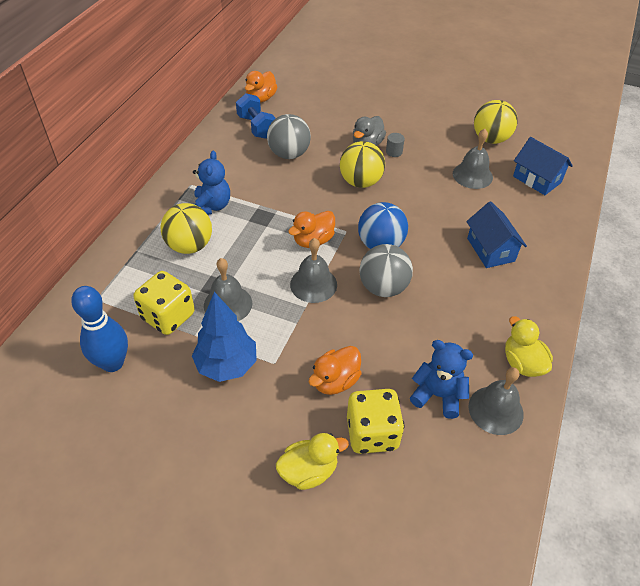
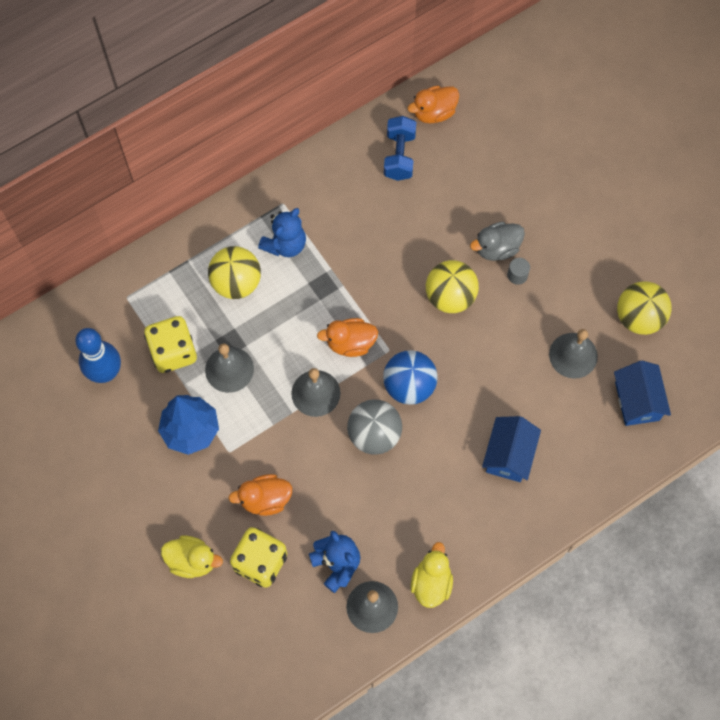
camera: 35 degrees right, 20 degrees up
grey ball [267,114,311,159] -> none

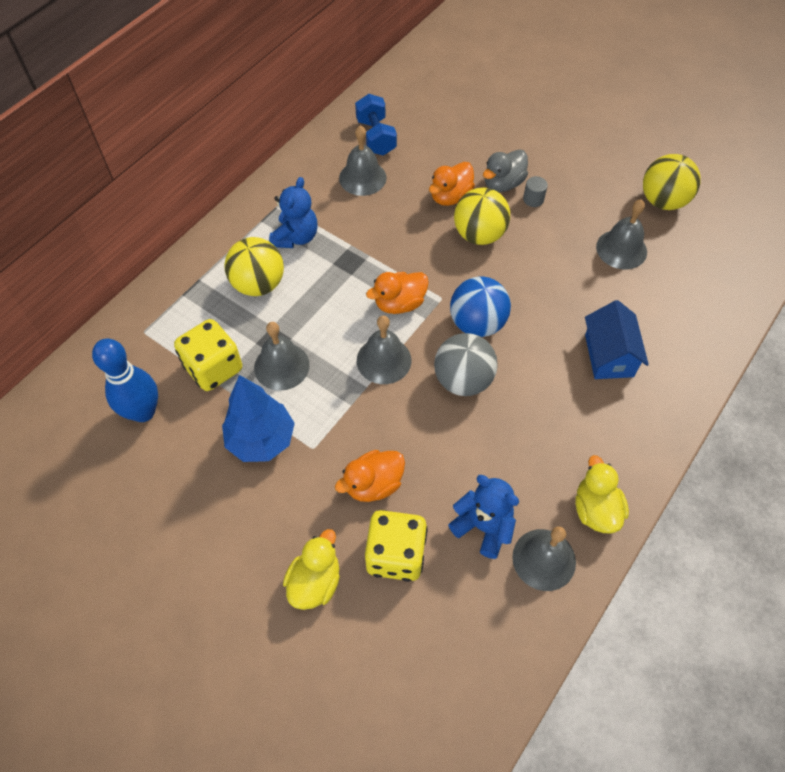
camera: 20 degrees left, 10 degrees down
yellow duck [161,536,223,578] -> yellow duck turned 60 degrees counterclockwise [283,529,340,610]
orange duck [408,86,459,124] -> orange duck moved to [429,162,475,206]
blue house [614,361,671,426] -> none
none -> grey bell [339,125,387,196]

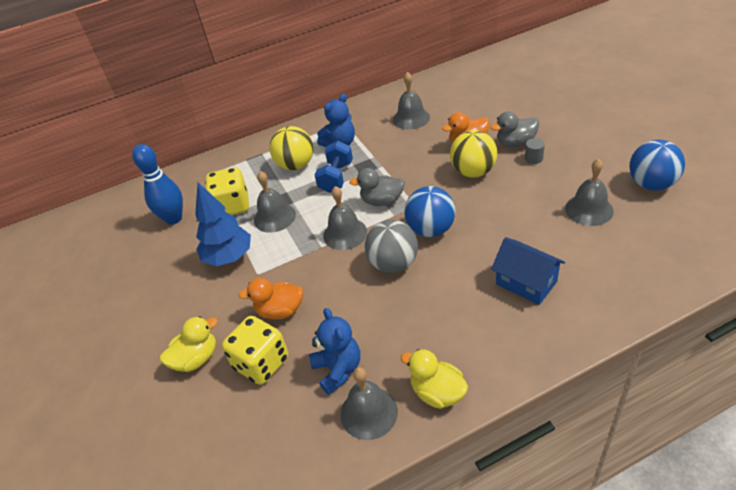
camera: 35 degrees right, 15 degrees down
blue dumbbell [355,94,397,156] -> blue dumbbell moved to [315,141,353,193]
orange duck [366,272,429,314] -> grey duck [349,168,405,206]
yellow duck [576,455,629,533] -> yellow duck turned 75 degrees counterclockwise [401,349,468,409]
blue house [585,300,649,379] -> blue house turned 75 degrees counterclockwise [491,237,565,305]
yellow ball [643,154,701,210] -> blue ball [629,140,685,190]

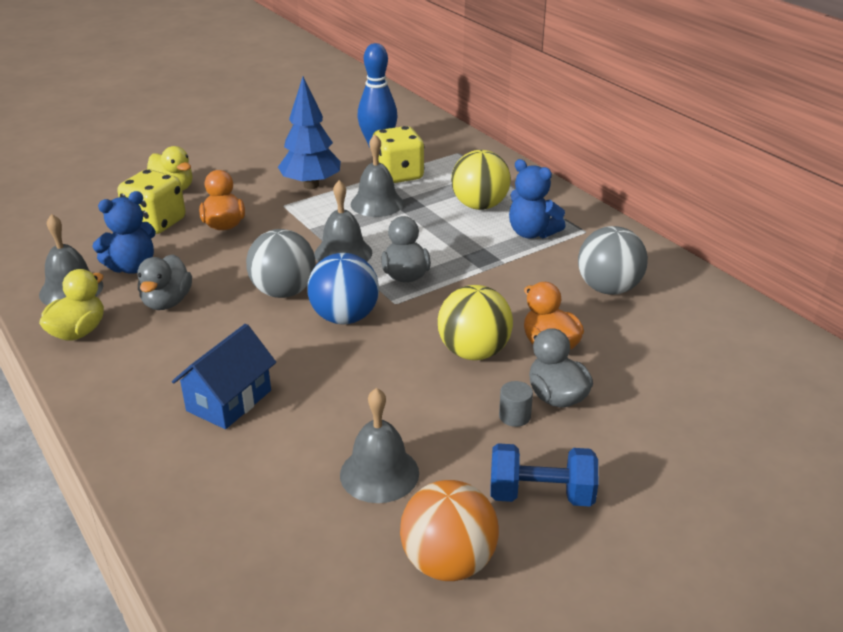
camera: 75 degrees right, 10 degrees down
blue dumbbell [315,141,353,193] -> blue dumbbell moved to [490,443,598,507]
grey bell [393,72,430,130] -> grey ball [578,226,648,295]
blue ball [629,140,685,190] -> orange ball [400,480,499,581]
none -> grey duck [137,254,192,310]

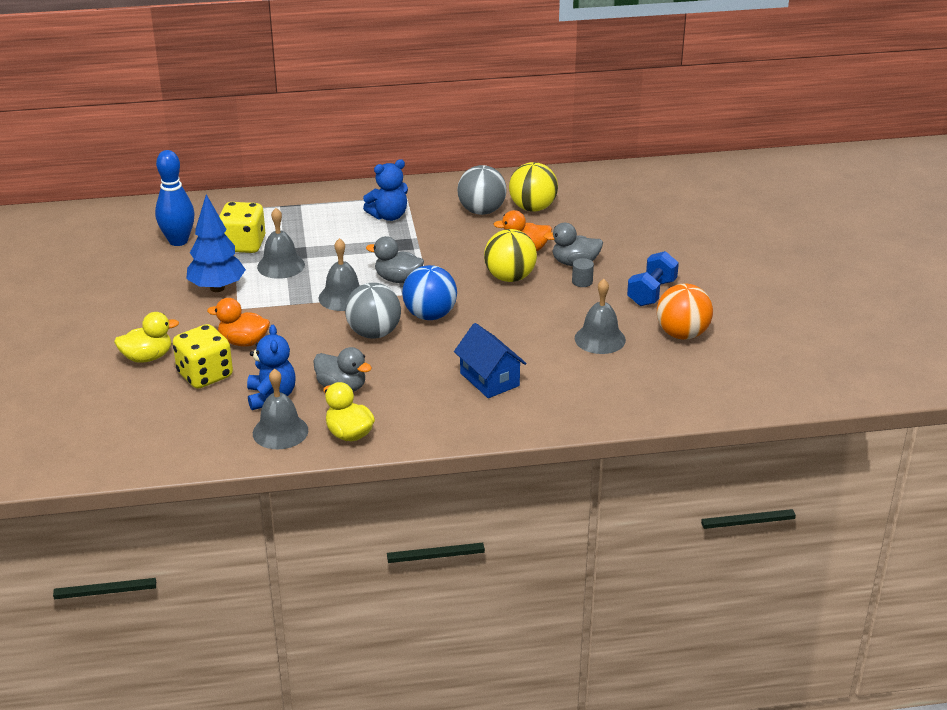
camera: 65 degrees left, 0 degrees up
yellow ball [451,150,511,210] -> yellow ball moved to [509,162,558,212]

